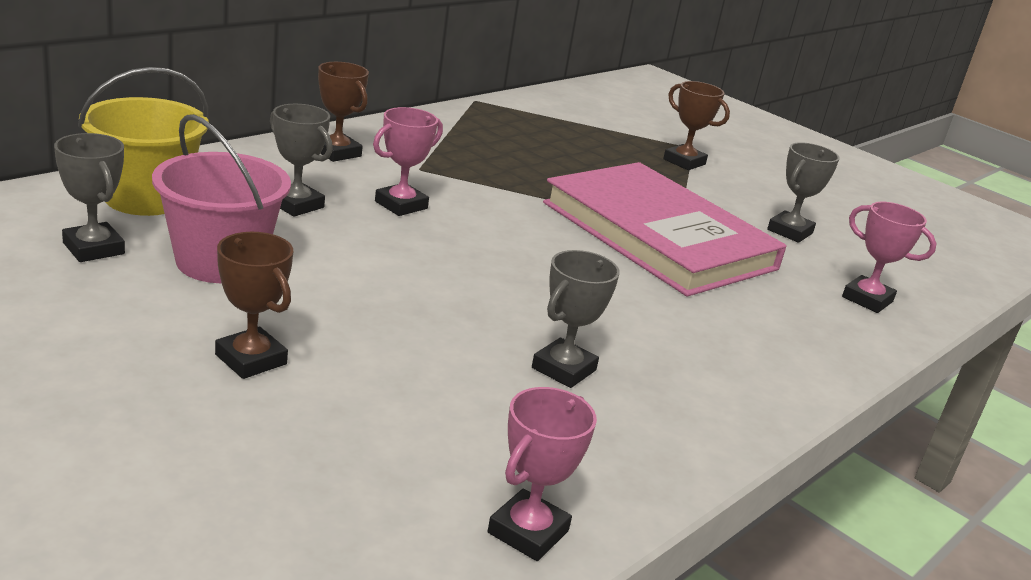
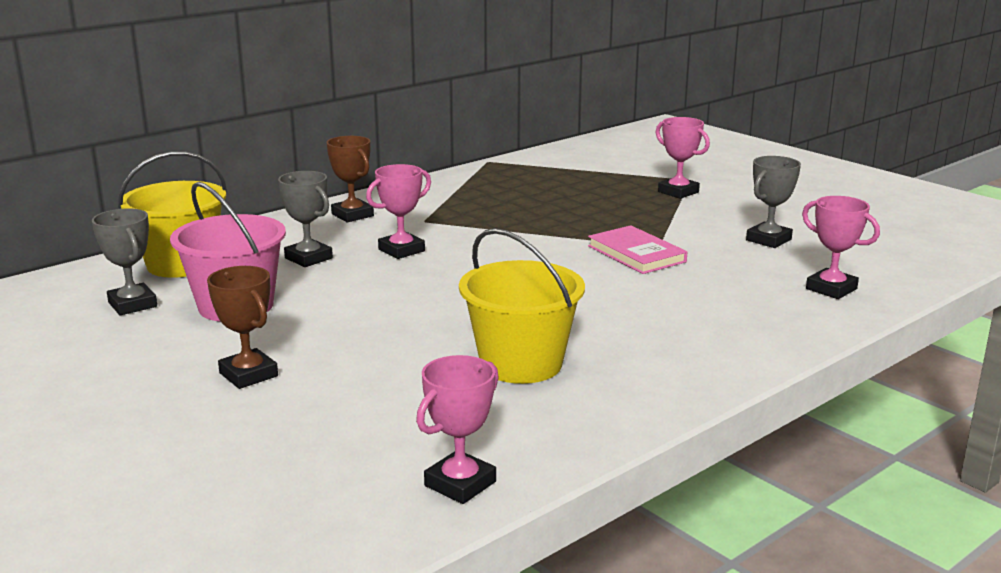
camera: 10 degrees right, 5 degrees down
grey trophy [532,250,620,388] -> yellow bucket [459,228,585,384]
pink book [543,162,787,297] -> pink book [588,225,687,274], size x0.46
brown trophy [663,81,730,170] -> pink trophy [656,117,710,199]

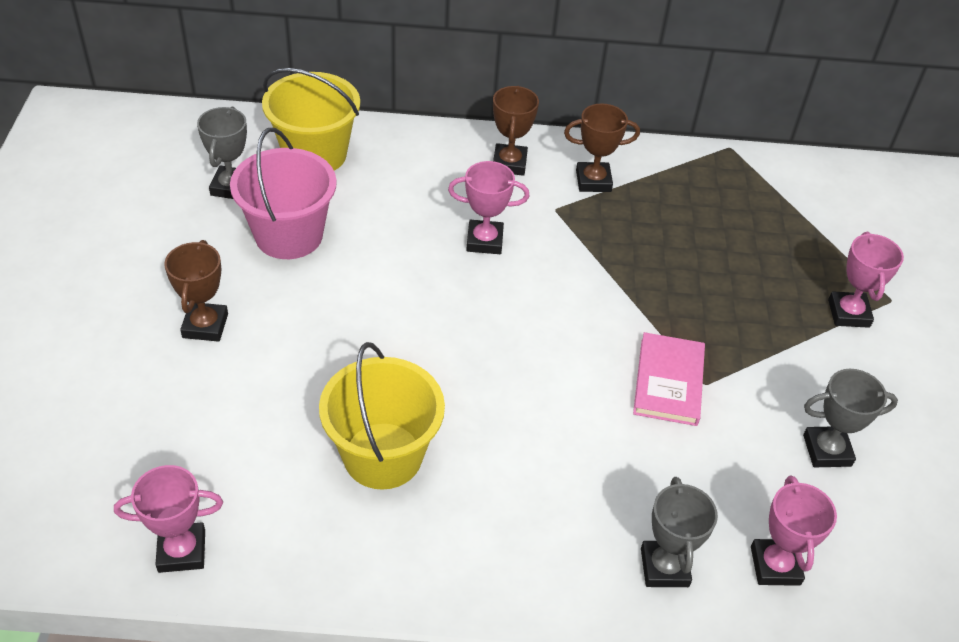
camera: 40 degrees right, 25 degrees up
grey trophy [278,171,333,267] -> grey trophy moved to [641,477,718,587]
none -> brown trophy [564,103,640,192]

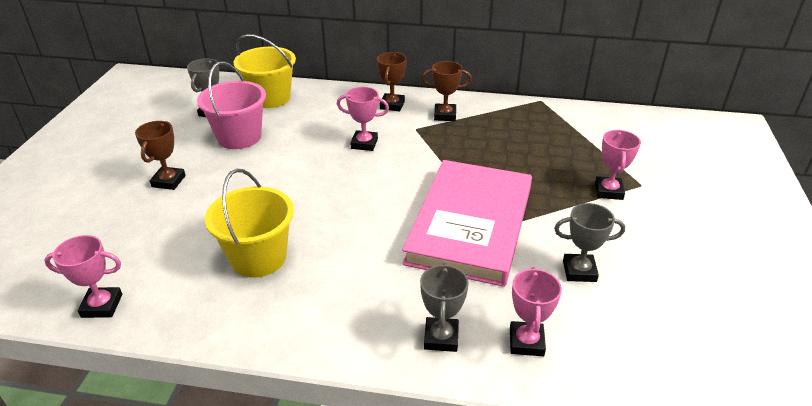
camera: 10 degrees right, 10 degrees down
pink book [633,332,705,426] -> pink book [402,160,532,287], size x2.18

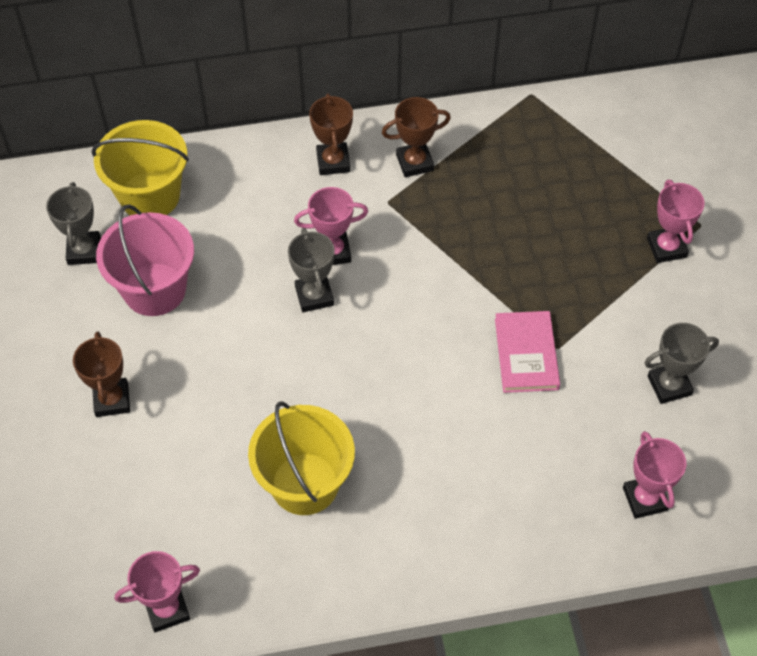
camera: 20 degrees left, 20 degrees up
pink book [402,160,532,287] -> pink book [495,311,560,393], size x0.46
grey trophy [420,263,469,352] -> grey trophy moved to [288,228,335,312]

